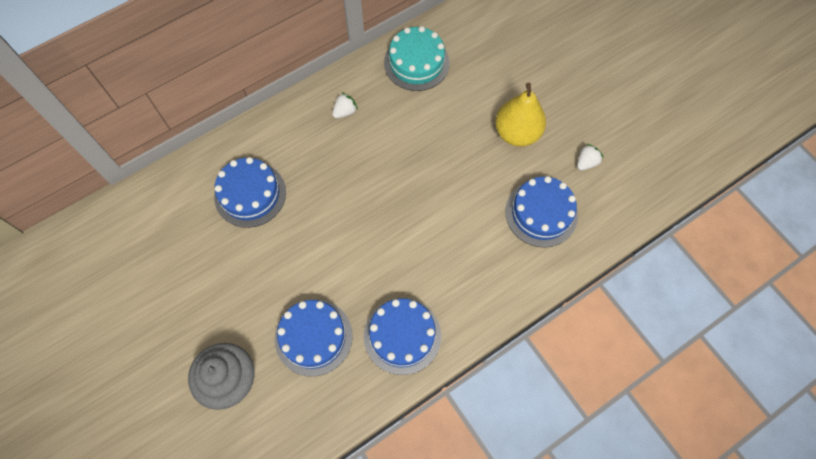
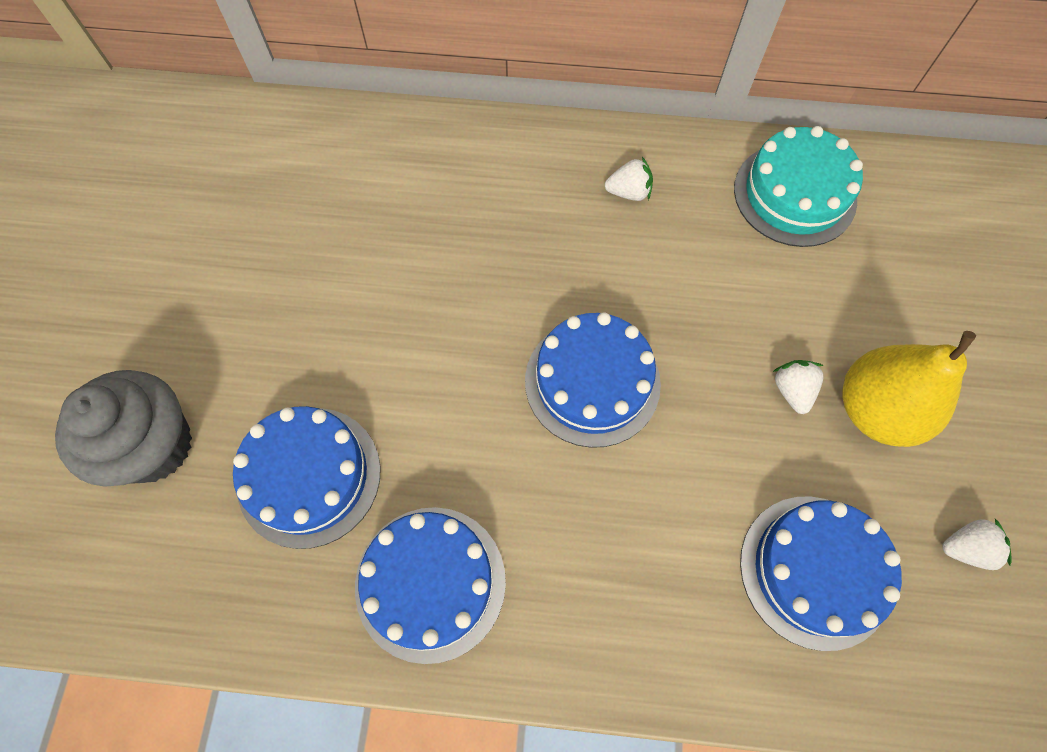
camera: 40 degrees right, 0 degrees up
blue cake [214,157,286,228] -> blue cake moved to [525,312,661,448]
none -> white strawberry [773,360,824,414]

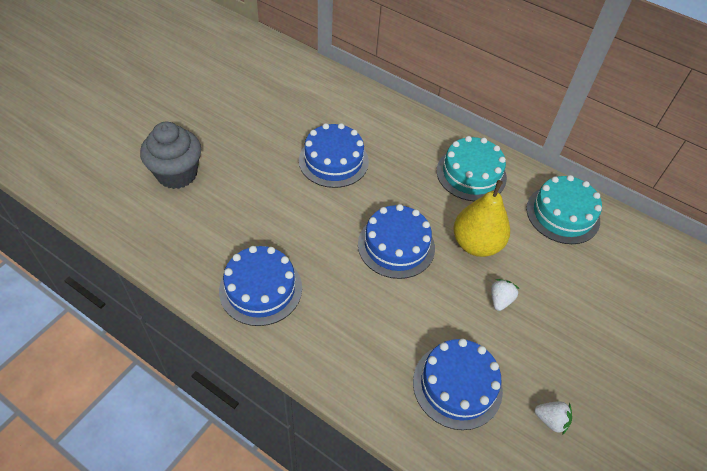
camera: 25 degrees right, 15 degrees down
blue cake [233,406,381,549] -> blue cake moved to [299,123,369,188]
white strawberry [605,157,653,201] -> turquoise cake [437,136,507,201]
yellow pear [843,331,976,447] -> yellow pear moved to [453,180,510,257]

